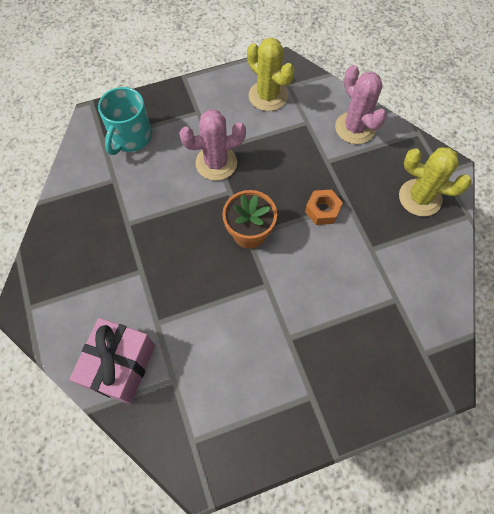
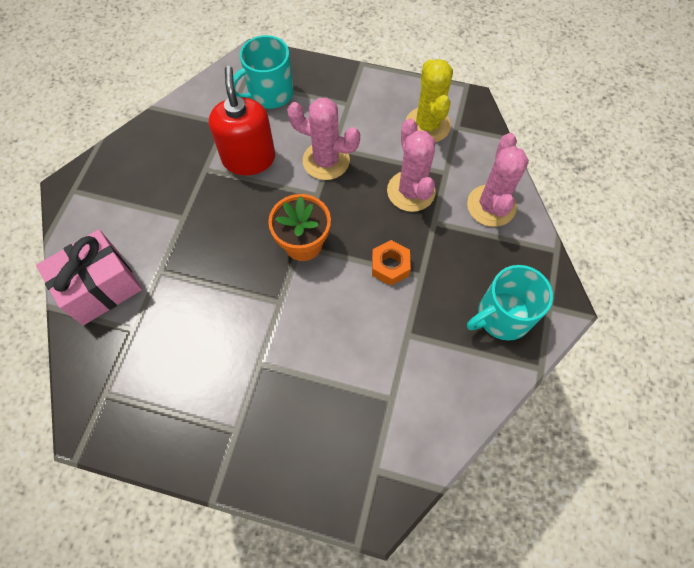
camera: 35 degrees right, 0 degrees up
yellow cactus [399,147,472,216] -> turquoise mug [467,265,553,341]
none -> red soap dispenser [209,66,275,175]
none -> pink cactus [387,118,436,212]

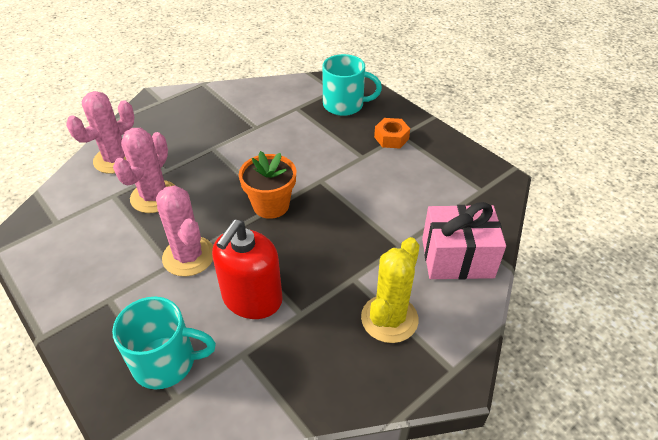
camera: 145 degrees left, 20 degrees down
orange nut [372,240,411,286] -> orange nut moved to [374,118,410,148]
yellow cactus [405,59,453,142] -> yellow cactus moved to [361,237,419,343]
turquoise mug [467,265,553,341] -> turquoise mug moved to [322,54,382,116]

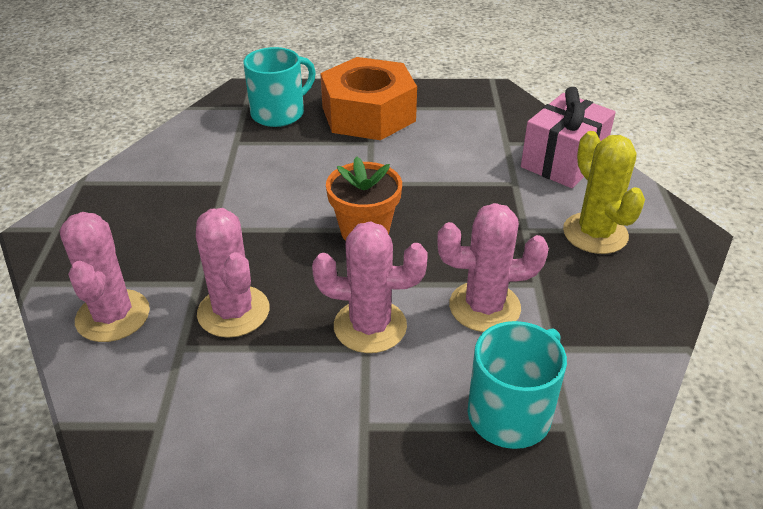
camera: 50 degrees left, 5 degrees down
red soap dispenser [212,220,283,319] -> pink cactus [437,203,549,332]
orange nut [374,118,410,148] -> orange nut [320,57,417,140], size x2.29

